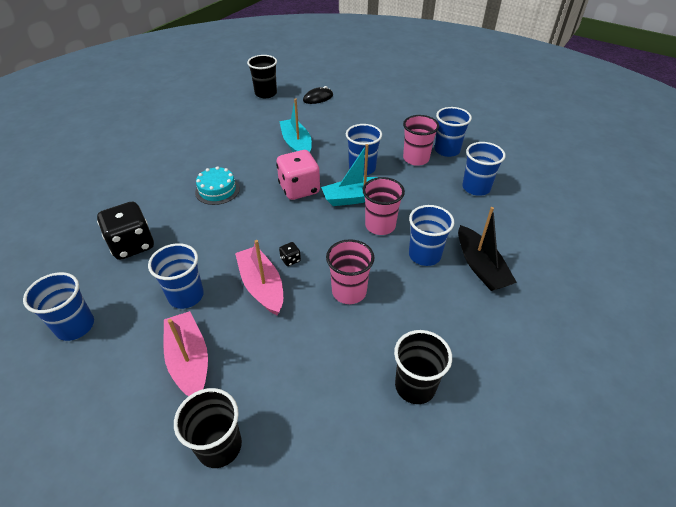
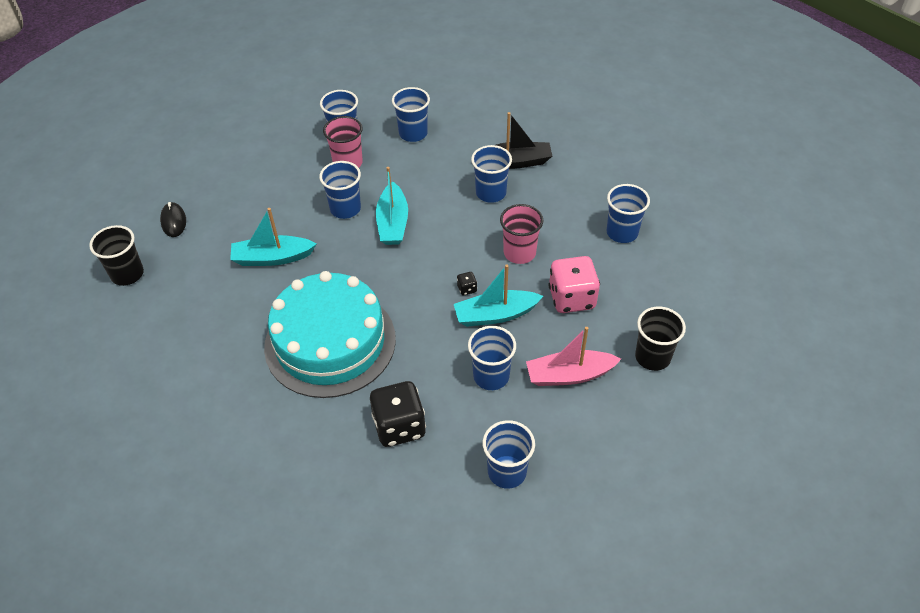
camera: 75 degrees left, 5 degrees up
turquoise cake [195,166,240,205] -> turquoise cake [264,271,396,398], size x2.41
pink boat [235,240,283,315] -> turquoise boat [454,265,543,327]
pink dice [276,150,320,200] -> pink dice moved to [549,256,600,313]
pink cup [363,177,405,235] -> none
black cup [394,330,452,404] -> blue cup [606,184,650,243]

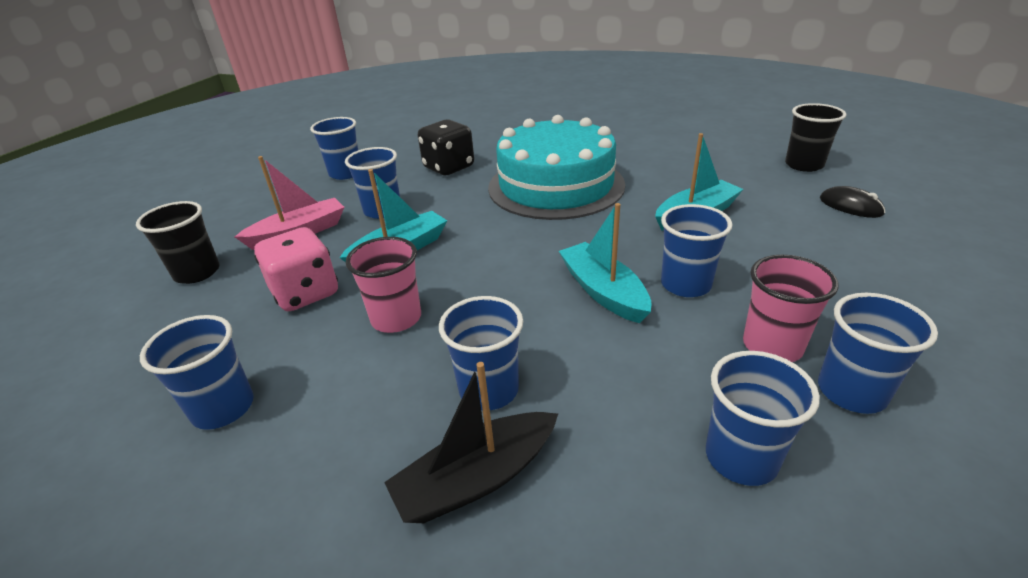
camera: 155 degrees right, 15 degrees down
black dice [457,272,477,295] -> none

